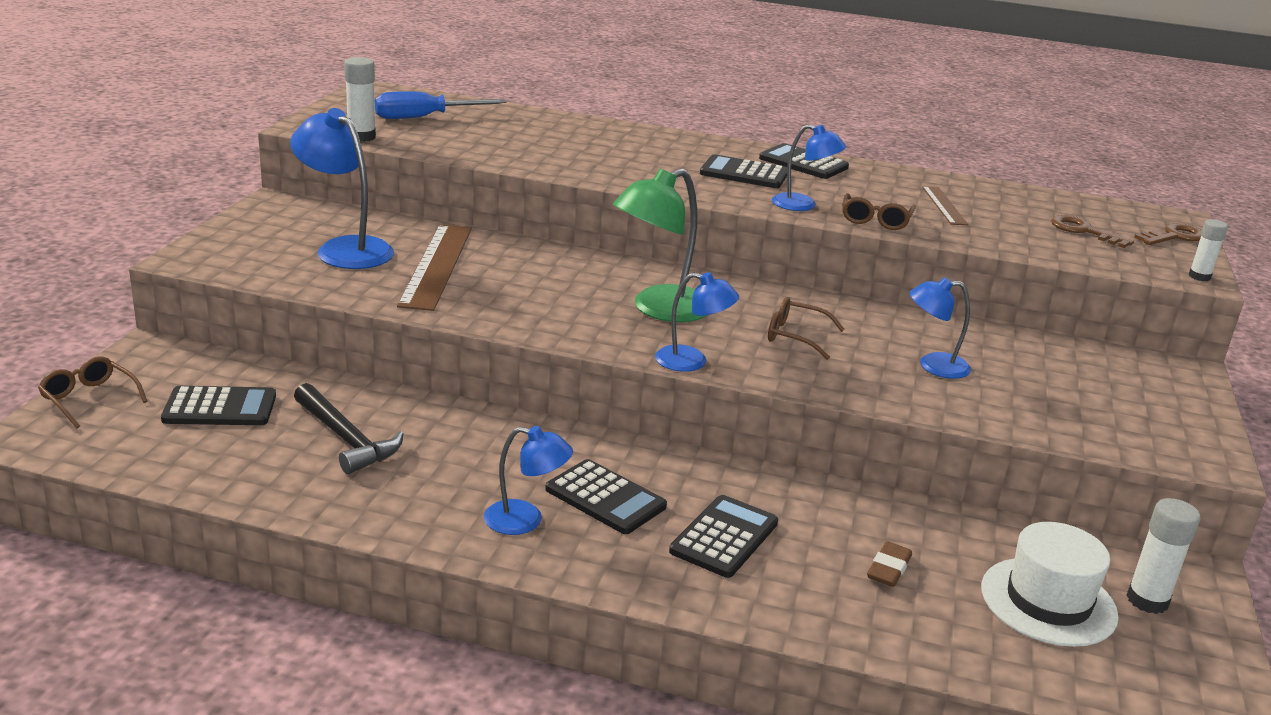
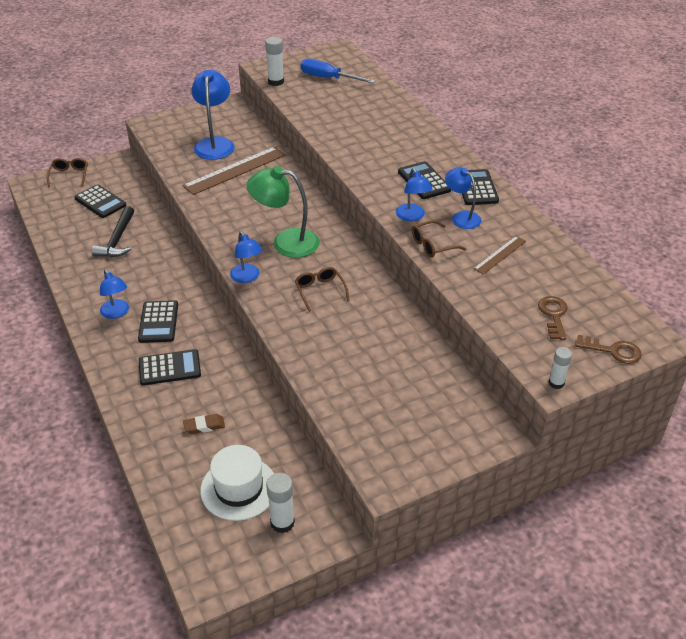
camera: 50 degrees right, 15 degrees up
blue lamp [909,277,971,379] -> blue lamp moved to [445,167,482,229]

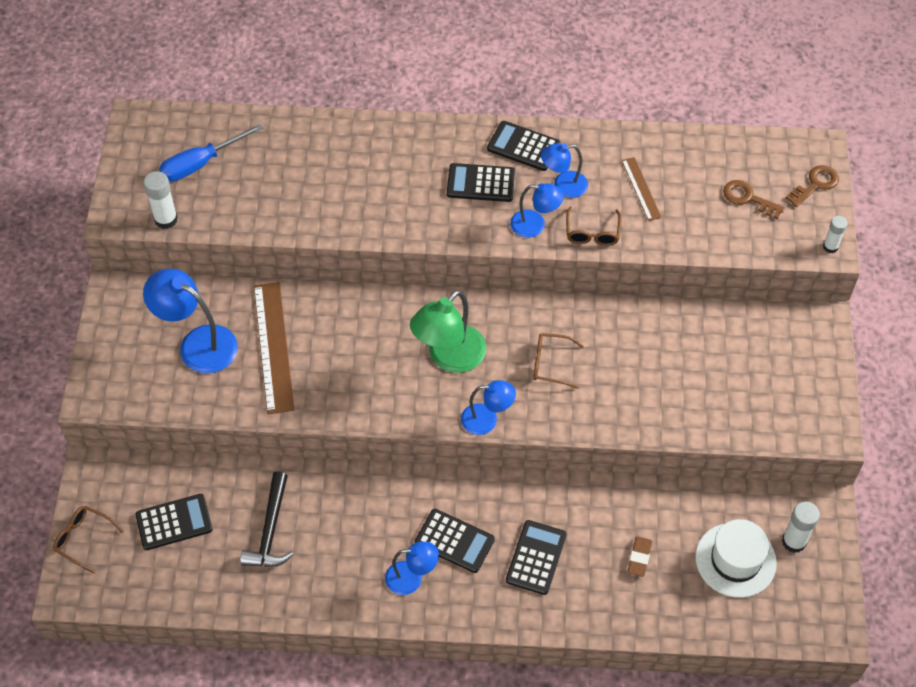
camera: 60 degrees left, 15 degrees up
black hammer [91,206,134,257] -> black hammer turned 60 degrees clockwise [240,471,294,567]

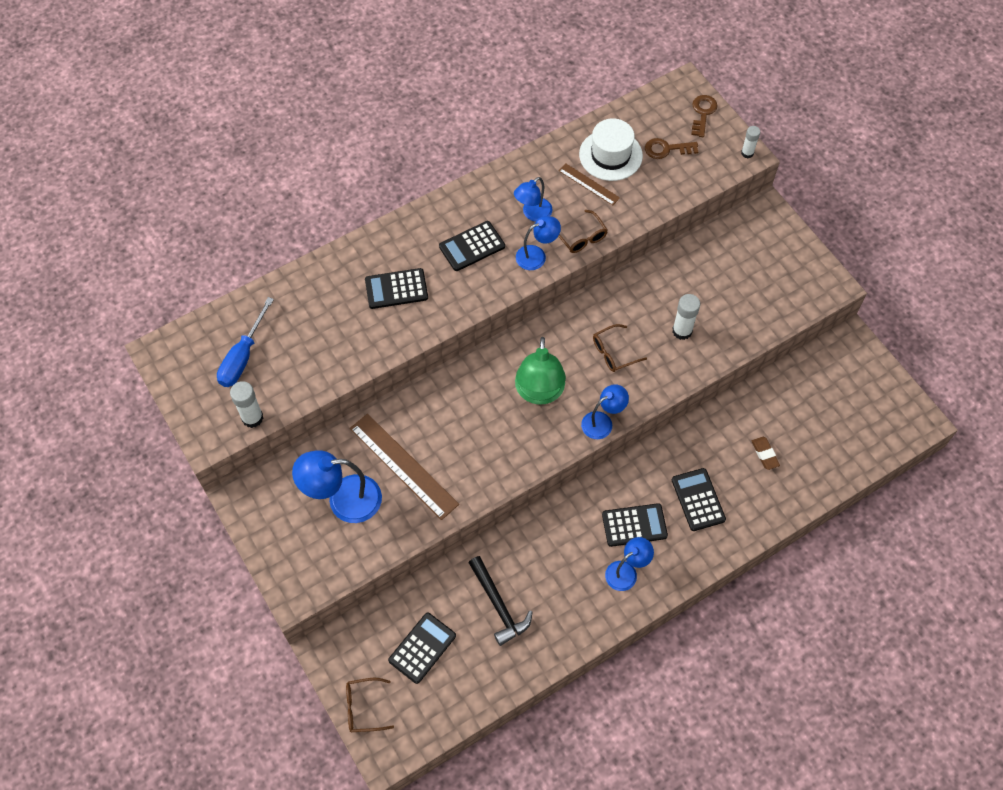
camera: 35 degrees left, 5 degrees up
black calculator [487,121,560,171] -> black calculator moved to [365,268,428,309]
white hat [696,519,777,598] -> white hat moved to [579,119,643,181]
white glue stick [782,502,820,553] -> white glue stick moved to [672,294,700,340]

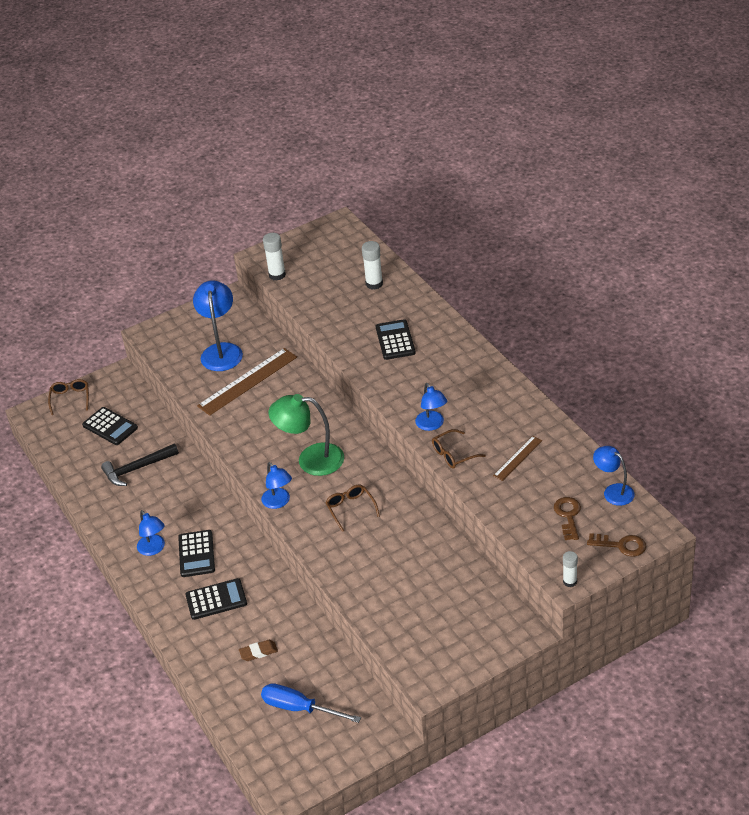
camera: 95 degrees right, 20 degrees down
blue screwdriver [217,297,274,387] -> blue screwdriver moved to [261,683,361,723]
black calculator [439,221,505,271] -> none
blue lamp [514,177,553,222] -> blue lamp moved to [593,446,635,506]
white hat [579,119,643,181] -> none
white glue stick [672,294,700,340] -> white glue stick moved to [362,241,383,290]

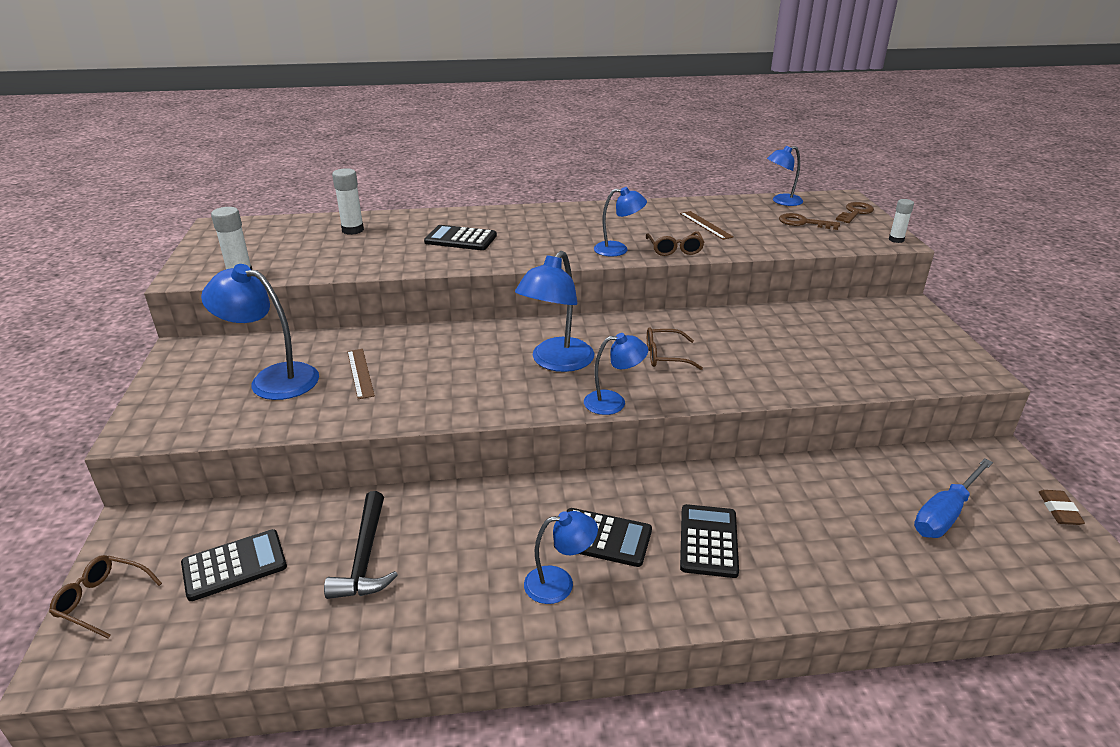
camera: 70 degrees left, 10 degrees down
brown ruler [197,348,297,416] -> brown ruler [347,349,375,399], size x0.53
brown eraser [239,640,278,661] -> brown eraser moved to [1039,490,1085,525]
green lamp [269,394,344,476] -> blue lamp [515,251,594,372]

